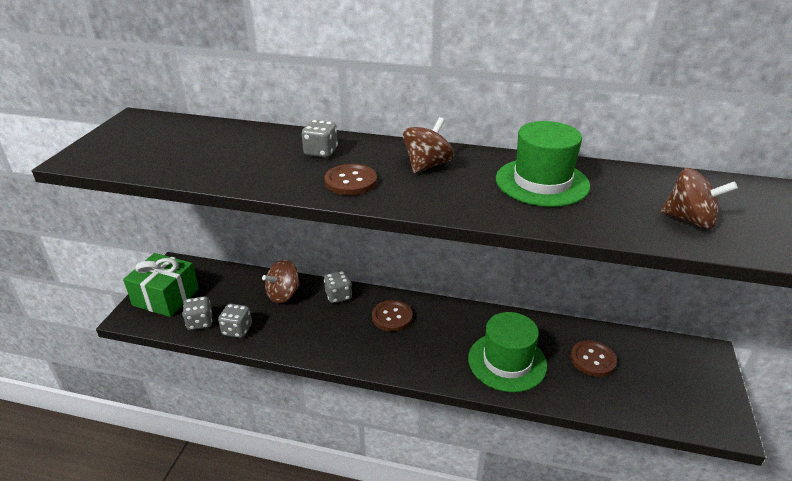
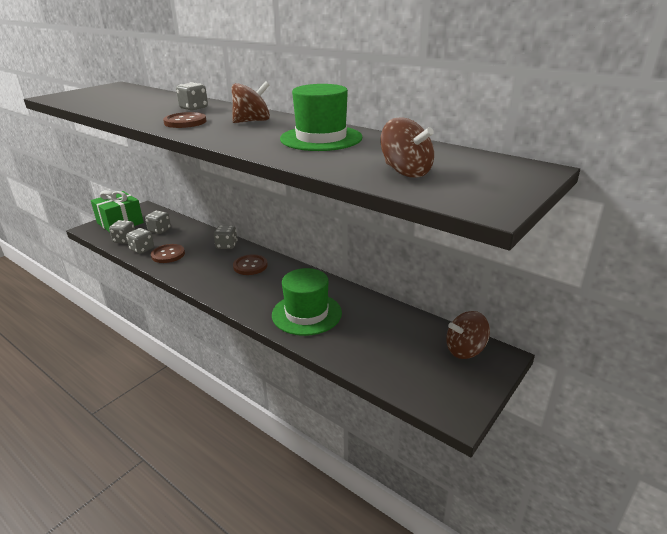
camera: 25 degrees right, 5 degrees down
brown spinning top [262,260,300,303] -> brown spinning top moved to [446,311,490,359]
brown button [570,340,617,377] -> brown button moved to [151,244,185,263]
none -> grey dice [145,211,171,234]

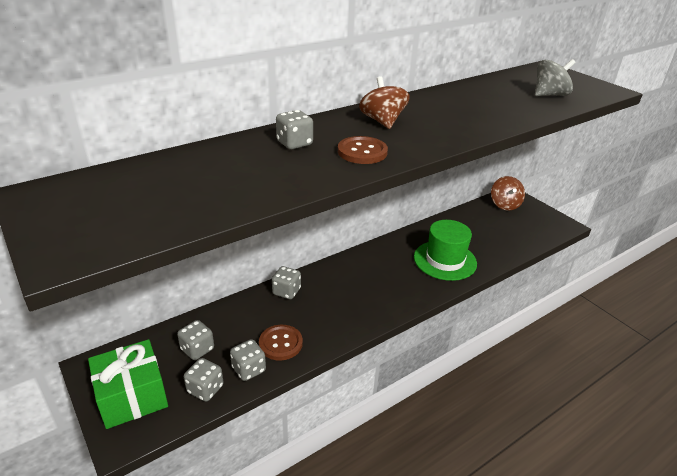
camera: 75 degrees left, 5 degrees up
brown button [233,254,268,275] -> none
green hat [280,84,363,151] -> none
brown spinning top [380,117,434,178] -> grey spinning top [535,59,576,96]

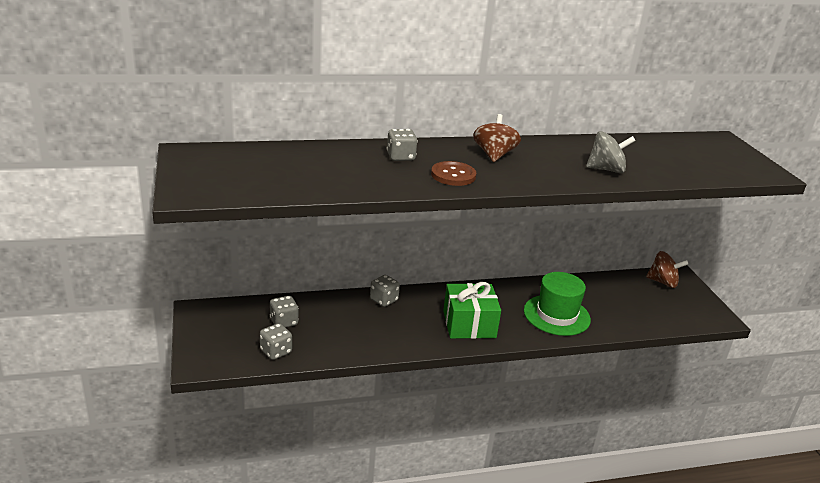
camera: 20 degrees right, 5 degrees down
green gift [88,339,168,429] -> green gift moved to [443,282,501,339]
grey dice [230,339,266,381] -> none
brown button [259,325,303,360] -> none
brown spinning top [491,176,525,211] -> brown spinning top turned 90 degrees counterclockwise [646,251,689,288]
grey spinning top [535,59,576,96] -> grey spinning top moved to [586,131,636,173]

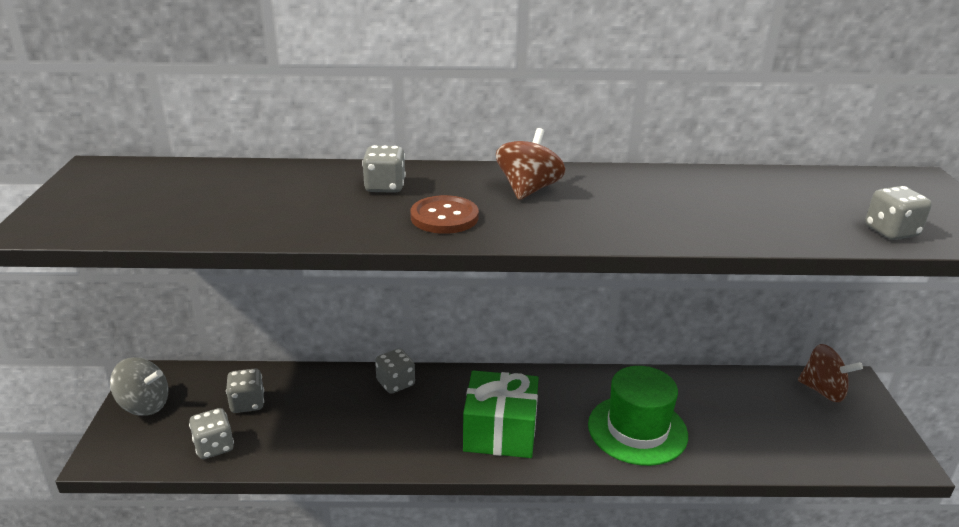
camera: 15 degrees right, 0 degrees up
grey spinning top [586,131,636,173] -> grey spinning top moved to [110,357,168,416]
none -> grey dice [865,186,932,240]

